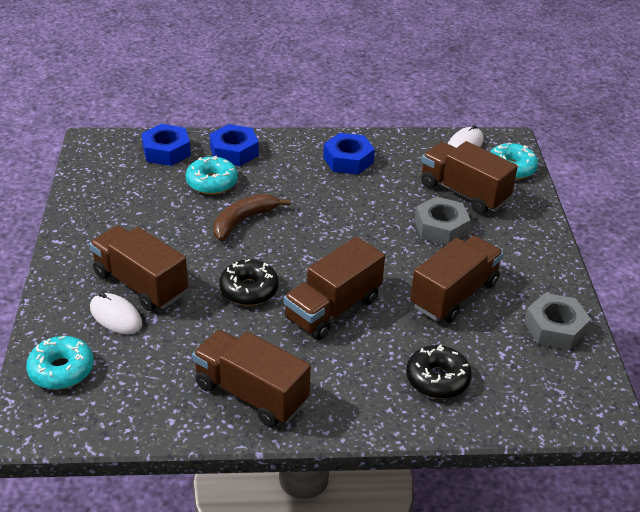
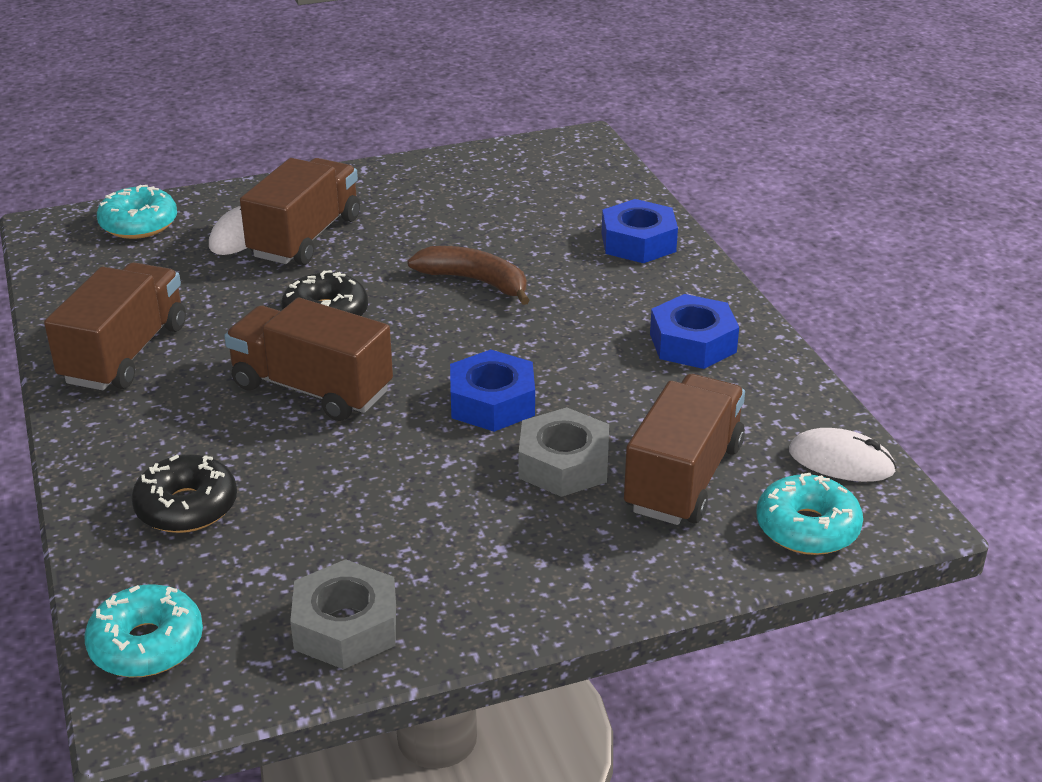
camera: 75 degrees right, 5 degrees down
blue nut [141,124,191,166] -> blue nut moved to [450,349,535,432]
turquoise donut [186,156,238,194] -> turquoise donut moved to [84,584,203,677]
brown truck [410,236,503,323] -> none

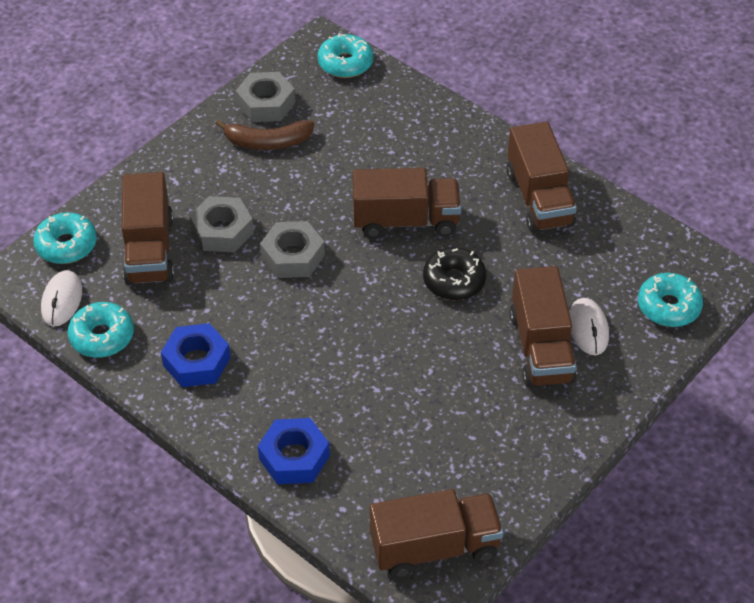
camera: 150 degrees right, 15 degrees up
black donut [131,454,237,533] -> none
brown banana [407,246,530,305] -> brown banana moved to [215,119,314,150]
blue nut [450,349,535,432] -> grey nut [260,221,325,278]
white mouse [789,428,897,482] -> white mouse turned 75 degrees counterclockwise [41,270,82,326]
none -> turquoise donut [68,302,134,358]
none -> brown truck [370,489,504,578]

